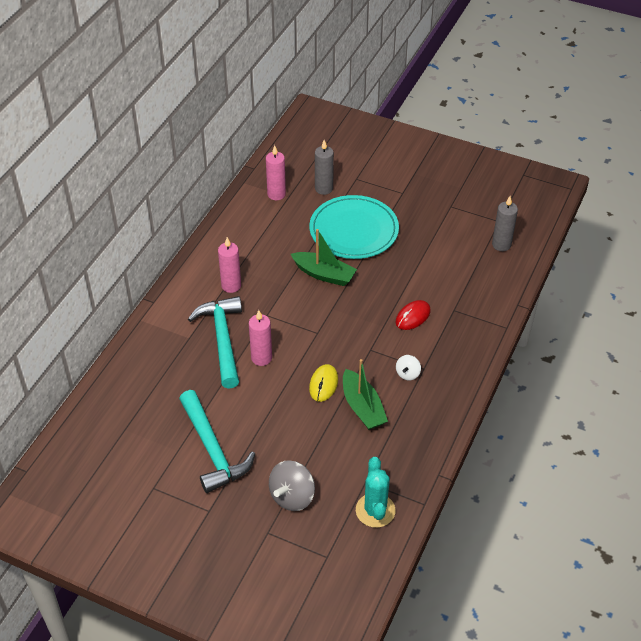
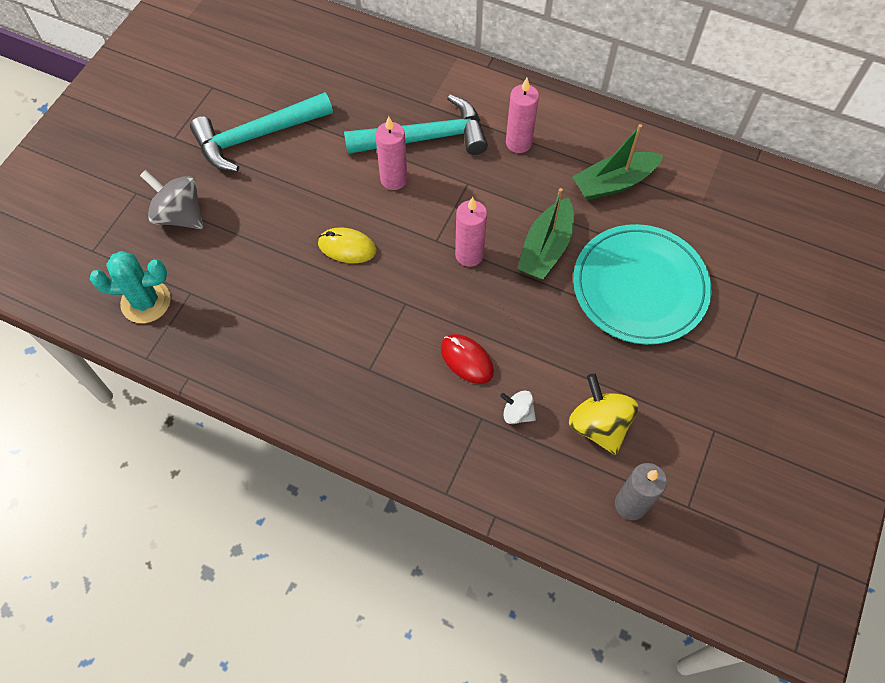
camera: 90 degrees right, 15 degrees up
pink candle [266,145,286,200] -> pink candle moved to [455,197,487,267]
grey candle [315,140,334,195] -> none
green boat [343,359,388,430] -> green boat moved to [572,124,663,200]
white spinning top [396,355,421,380] -> white spinning top moved to [500,391,536,424]
none -> yellow spinning top [569,373,638,455]

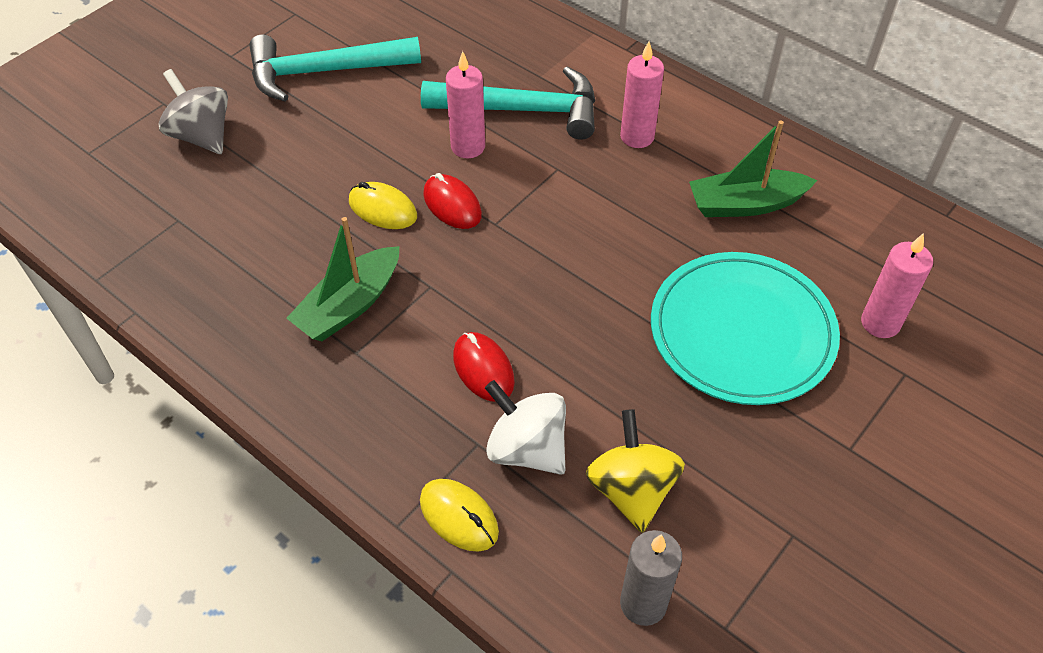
camera: 15 degrees right, 10 degrees down
turquoise cactus [90,251,171,323] -> none
pink candle [455,197,487,267] -> pink candle moved to [861,233,933,338]
white spinning top [500,391,536,424] -> white spinning top [485,380,566,475], size x1.80
green boat [517,188,574,279] -> green boat moved to [286,217,399,341]
none -> yellow mouse [420,479,499,552]
none -> red mouse [423,173,482,229]

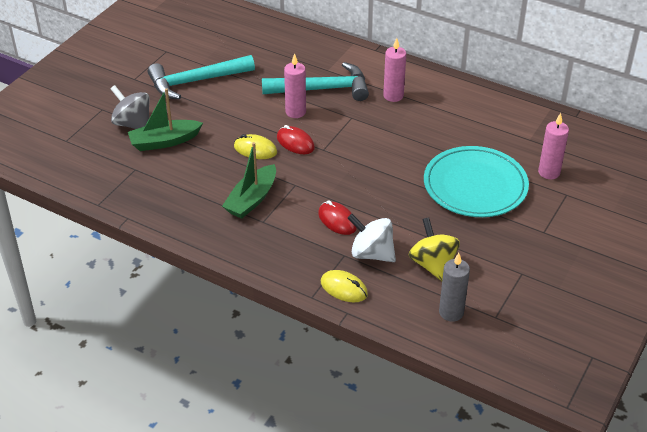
camera: 10 degrees left, 10 degrees down
green boat [689,120,817,217] -> green boat moved to [128,88,203,151]

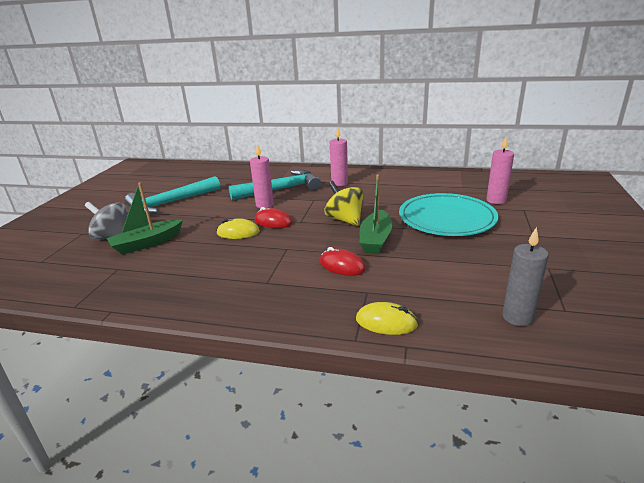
camera: 15 degrees left, 15 degrees down
green boat [222,142,276,219] -> green boat moved to [360,175,393,254]
white spinning top [347,214,396,262] -> none
yellow spinning top [408,217,460,281] -> yellow spinning top moved to [325,181,364,226]

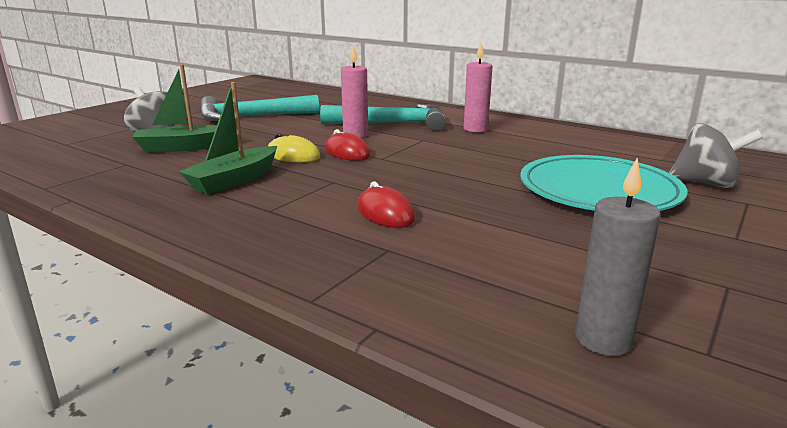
camera: 20 degrees right, 5 degrees down
yellow spinning top [325,181,364,226] -> none
yellow mouse [356,302,418,335] -> none
green boat [360,175,393,254] -> green boat moved to [179,82,277,194]
pink candle [486,137,514,204] -> grey spinning top [669,123,763,188]

